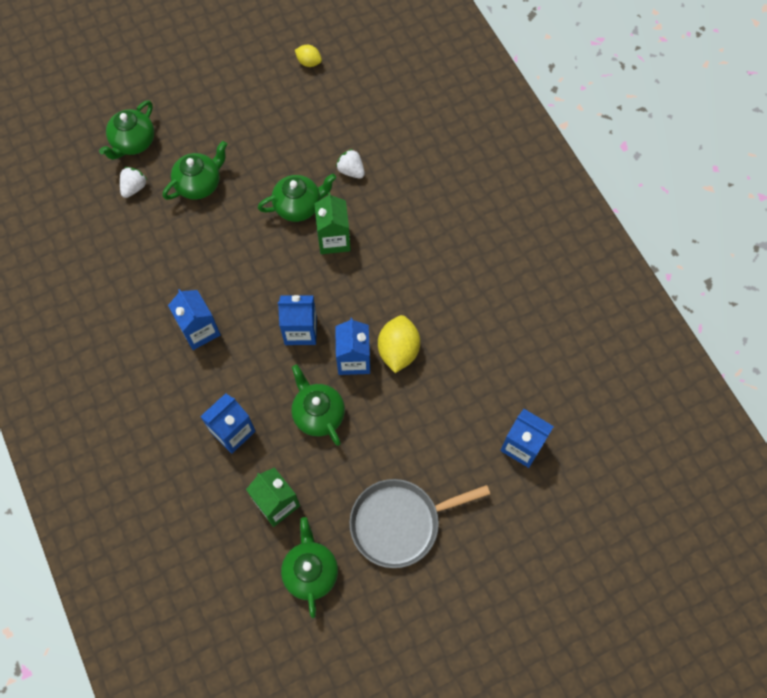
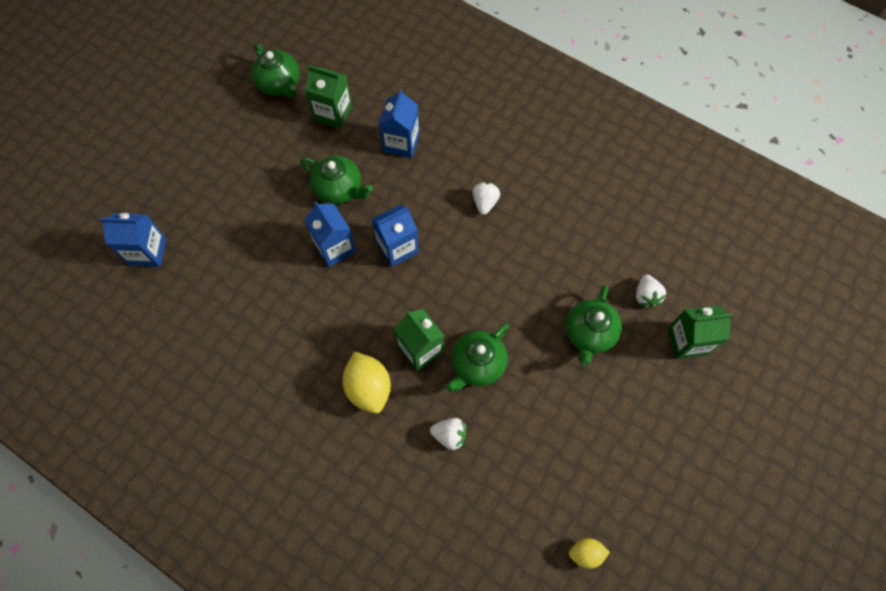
camera: 150 degrees right, 0 degrees up
green teapot [99,100,154,160] -> green carton [668,305,733,359]
blue carton [168,289,221,350] -> white strawberry [472,182,500,215]
grey pan [349,479,490,568] -> none
yellow lemon [378,315,420,373] -> yellow lemon moved to [343,352,391,414]

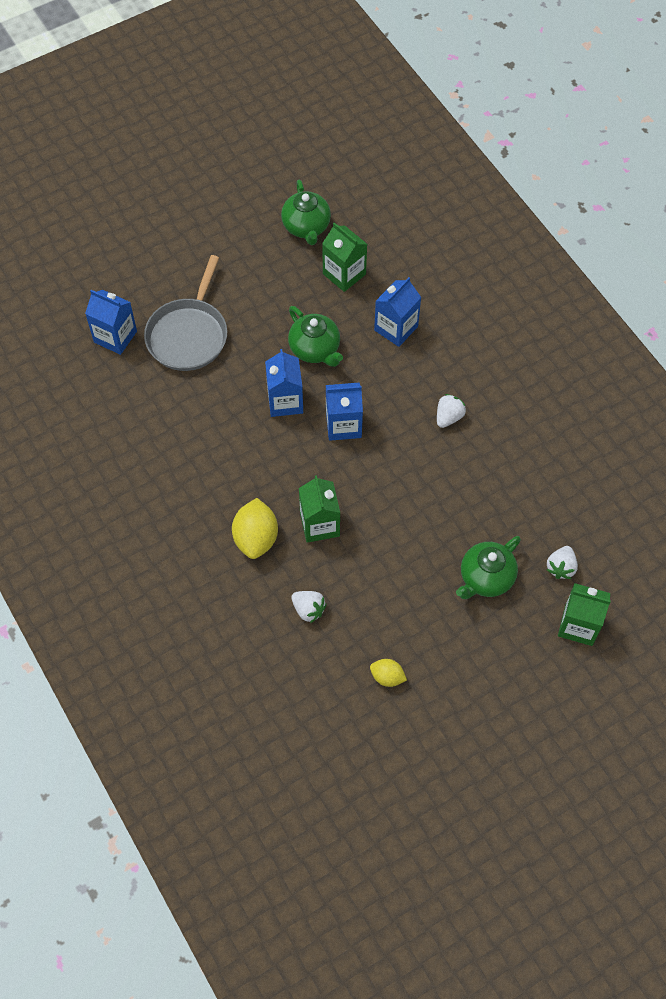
camera: 25 degrees right, 5 degrees down
green teapot [446,323,509,392] -> none
yellow lemon [569,538,610,569] -> yellow lemon moved to [370,659,407,687]
none -> grey pan [144,255,227,371]

